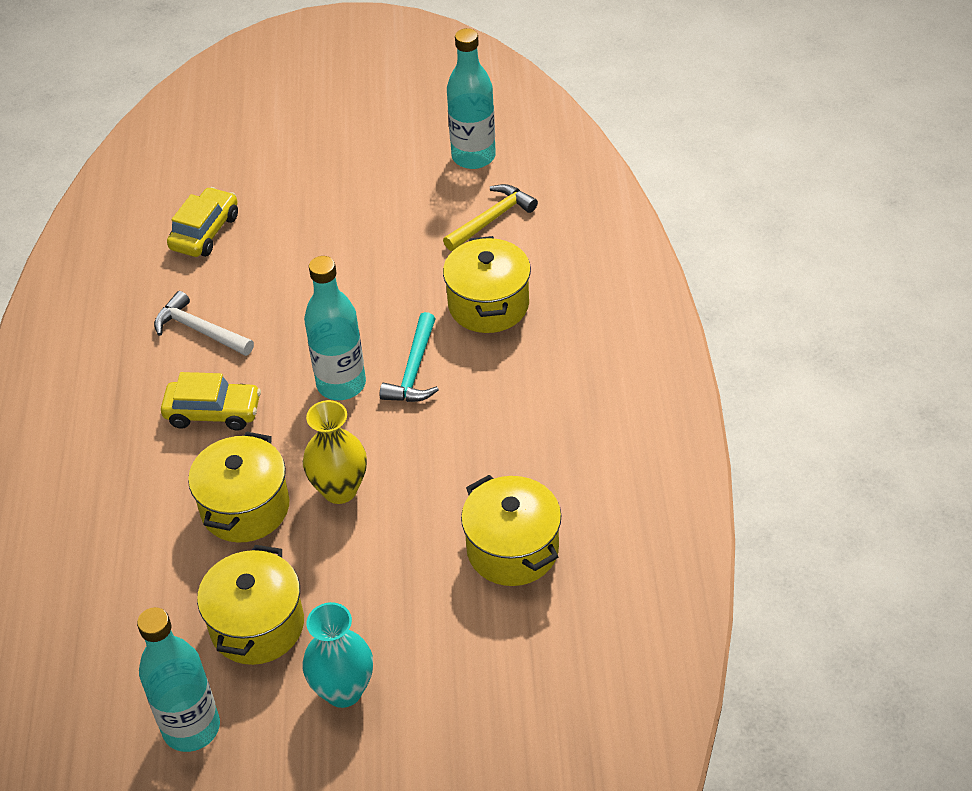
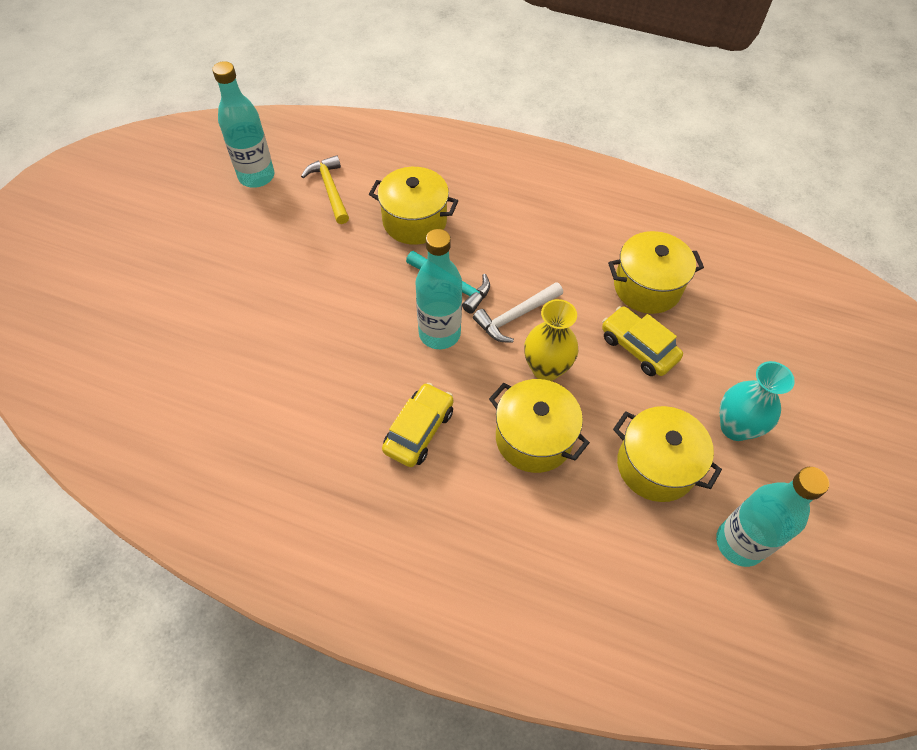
camera: 70 degrees left, 10 degrees up
white hammer [154,291,254,356] -> white hammer moved to [473,282,563,342]
yellow car [167,187,238,257] -> yellow car moved to [602,306,683,376]

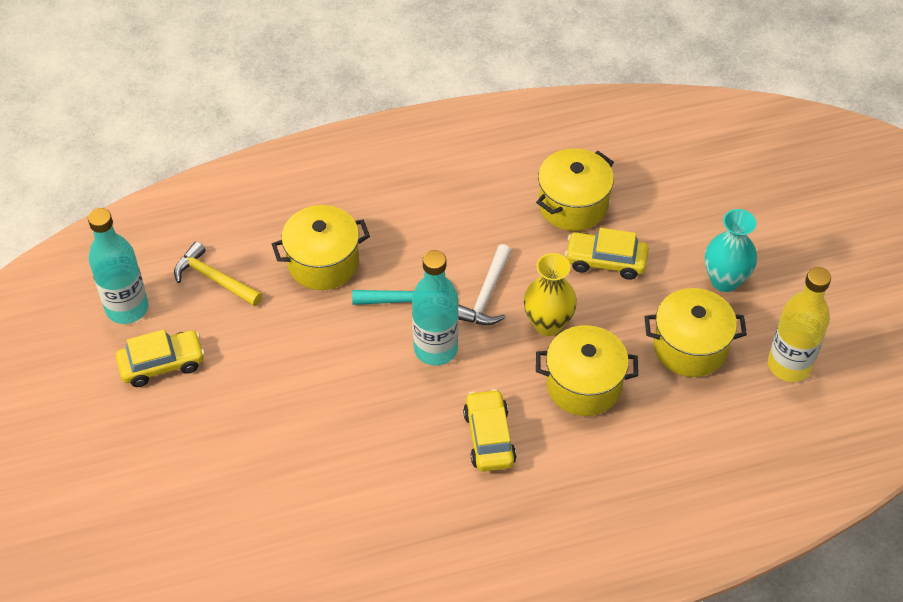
camera: 35 degrees left, 5 degrees down
turquoise bottle [716,467,829,567] -> yellow bottle [768,267,831,382]
none -> yellow car [116,329,205,387]

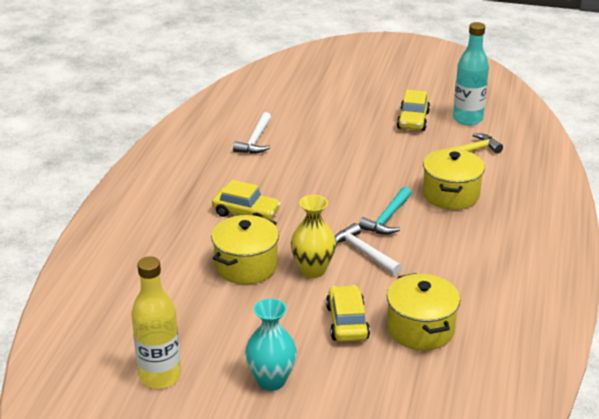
camera: 120 degrees right, 20 degrees down
turquoise bottle [412,250,459,366] -> none
yellow car [565,228,649,280] -> yellow car turned 45 degrees counterclockwise [326,285,370,342]
yellow pot [645,288,747,377] -> none
none -> white hammer [233,112,271,154]

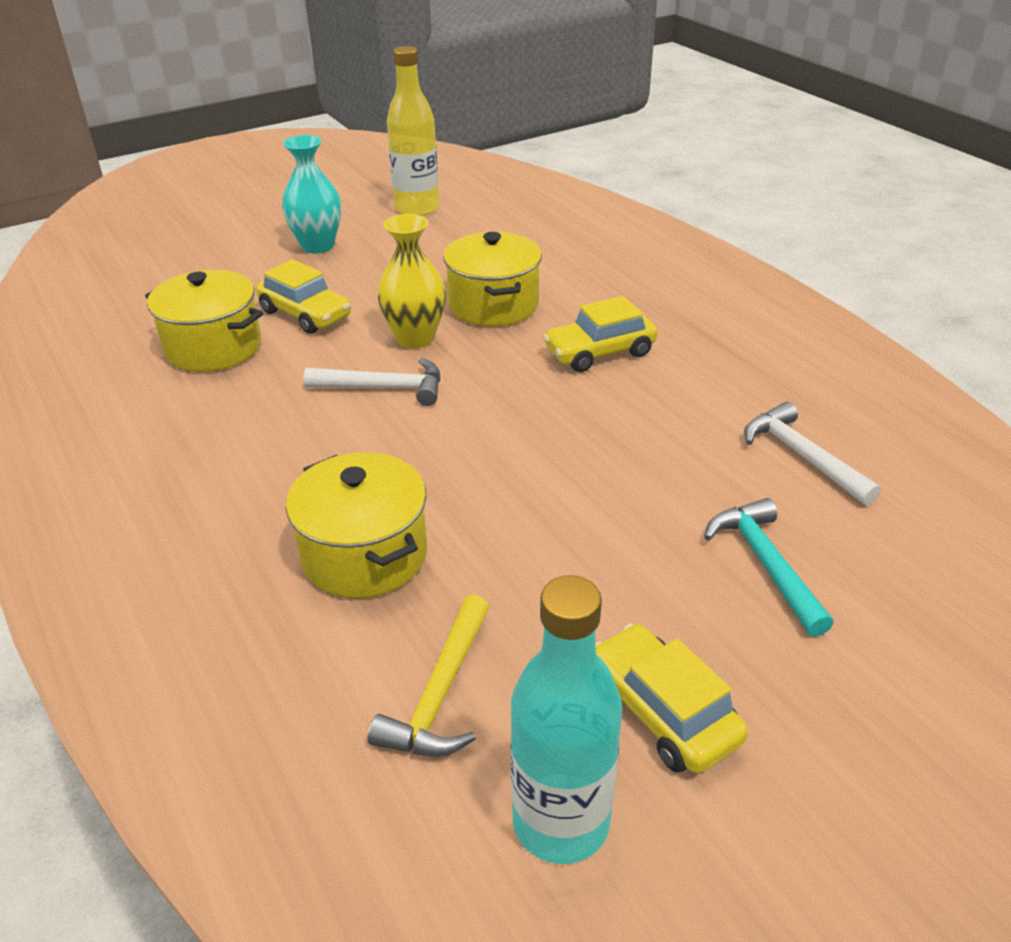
camera: 135 degrees right, 5 degrees up
turquoise hammer [359,187,412,234] -> turquoise hammer moved to [704,498,834,637]

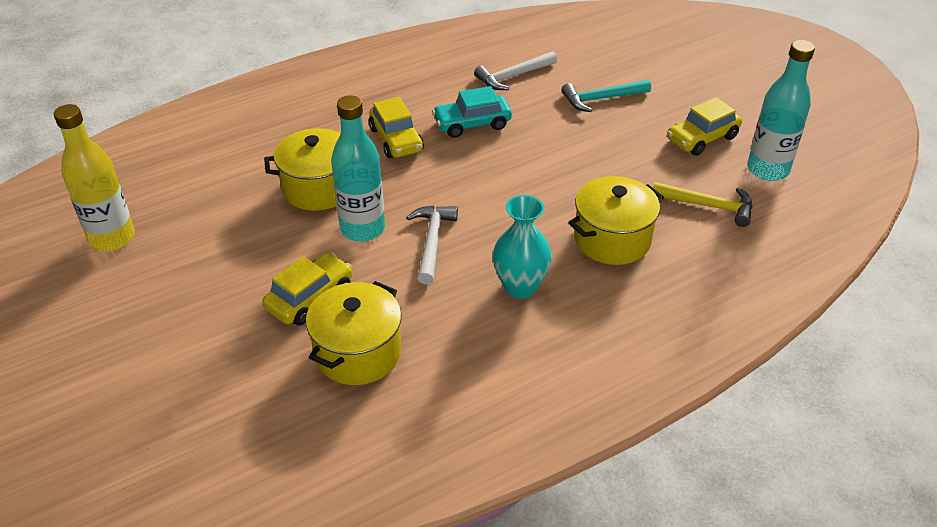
camera: 90 degrees left, 5 degrees up
turquoise vase [282,135,341,254] -> turquoise vase moved to [493,195,552,299]
yellow vase [377,214,446,348] -> turquoise bottle [331,95,385,242]
none -> turquoise car [432,86,512,138]

